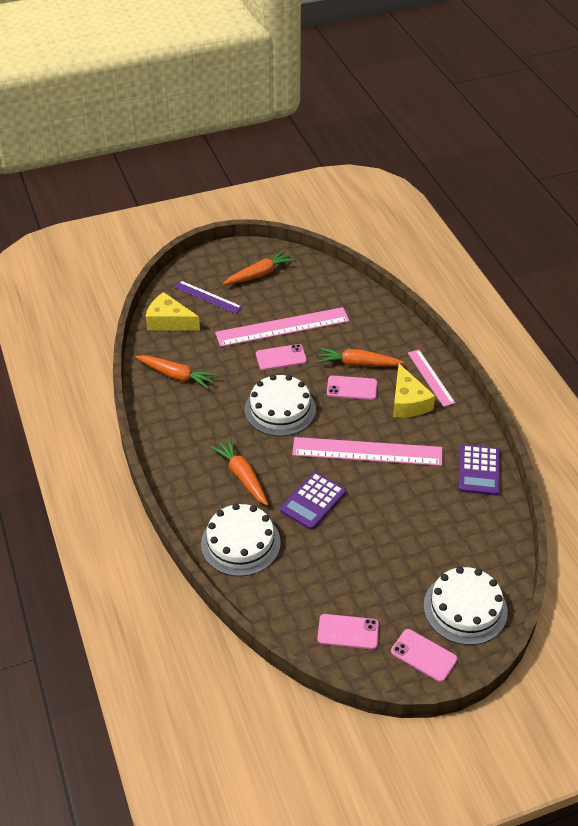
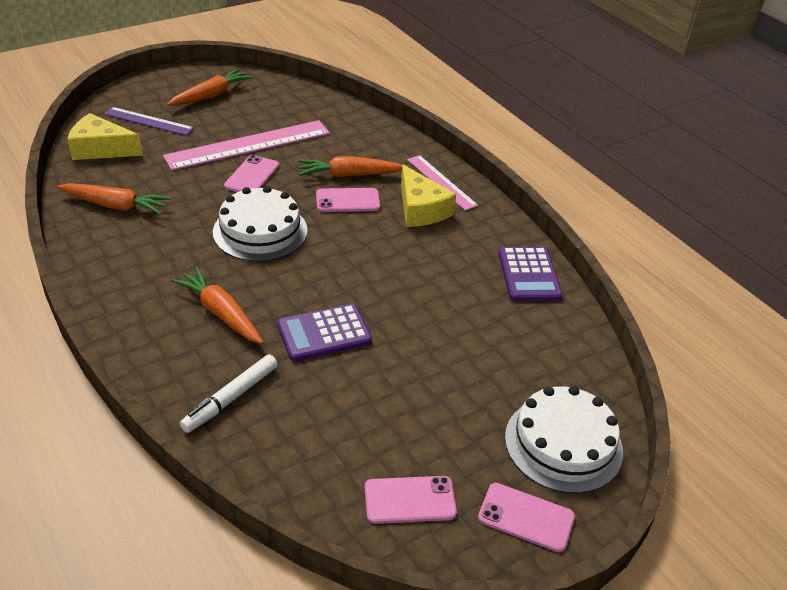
camera: 15 degrees left, 5 degrees down
white cake [201,503,281,576] -> white marker [180,354,278,433]
pink phone [256,344,307,370] -> pink phone turned 45 degrees counterclockwise [224,155,279,192]
purple calculator [280,472,346,530] -> purple calculator turned 45 degrees clockwise [277,304,372,361]
pink ruler [292,437,442,466] -> none

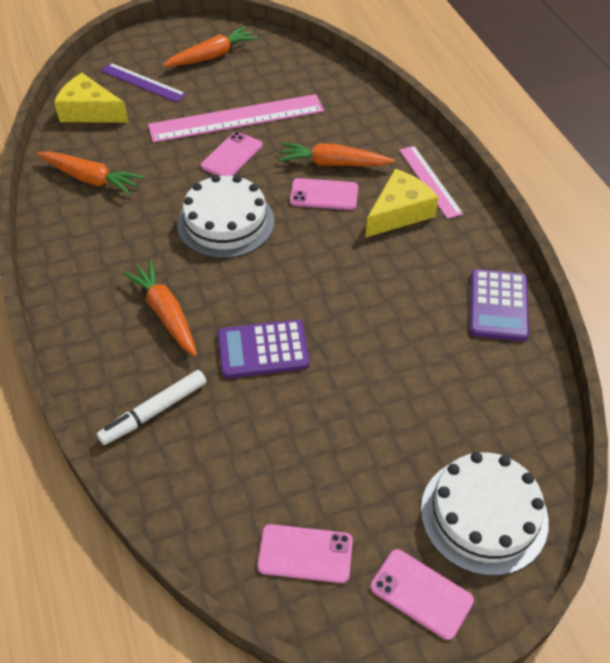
camera: 15 degrees right, 10 degrees up
yellow cheese [401,164,456,227] -> yellow cheese turned 120 degrees counterclockwise [365,169,439,238]

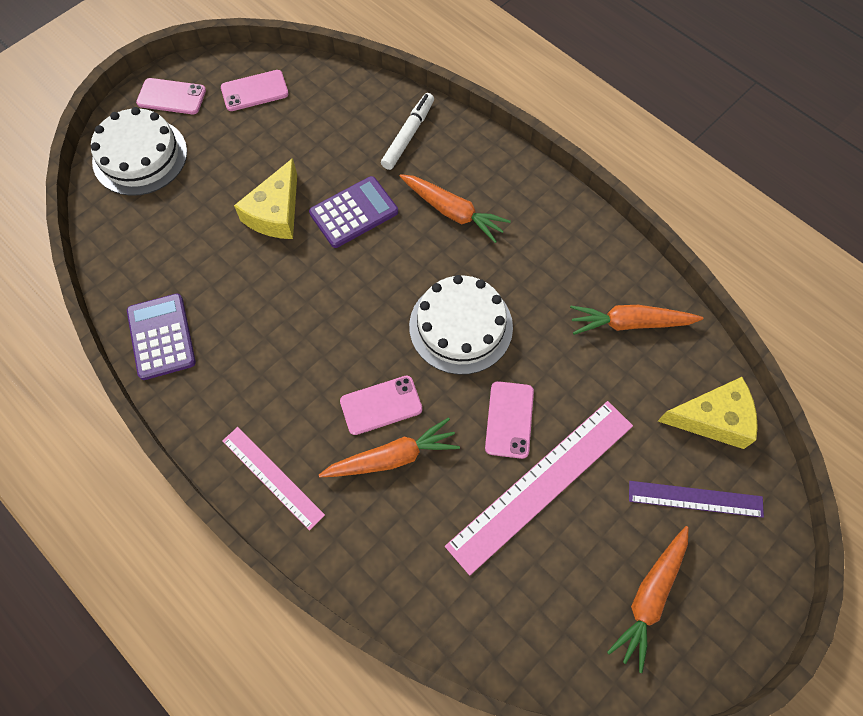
camera: 155 degrees right, 15 degrees up
yellow cheese [365,169,439,238] -> yellow cheese moved to [234,158,297,239]

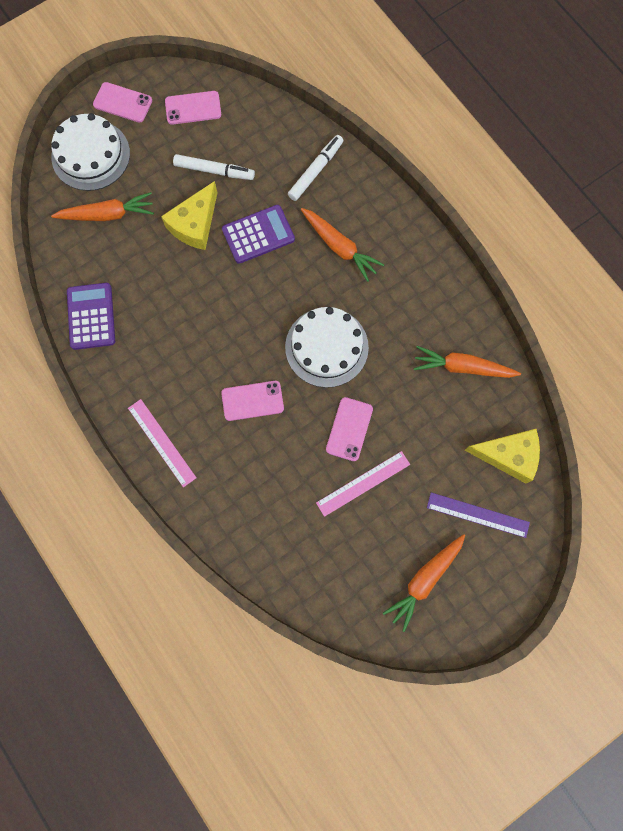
camera: 10 degrees right, 10 degrees up
orange carrot [319,418,460,477] -> orange carrot moved to [51,192,154,221]
pink ruler [445,401,633,575] -> pink ruler [316,451,410,517], size x0.58
none -> white marker [173,154,255,180]

